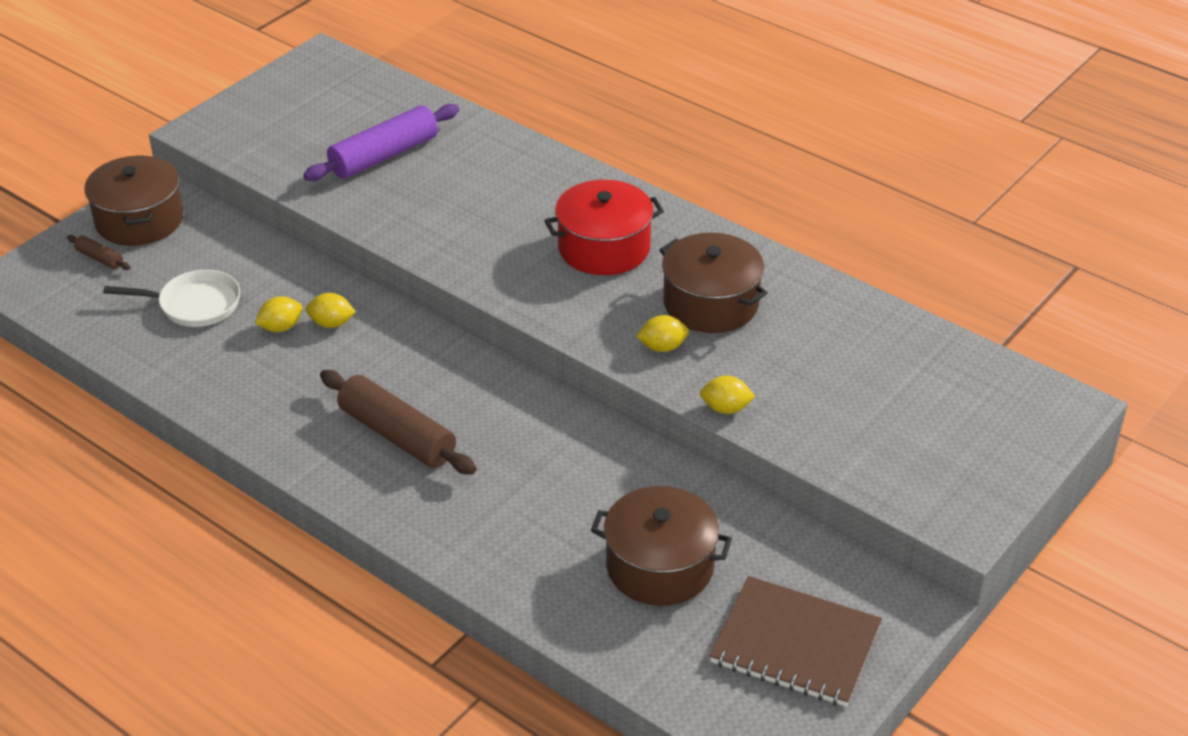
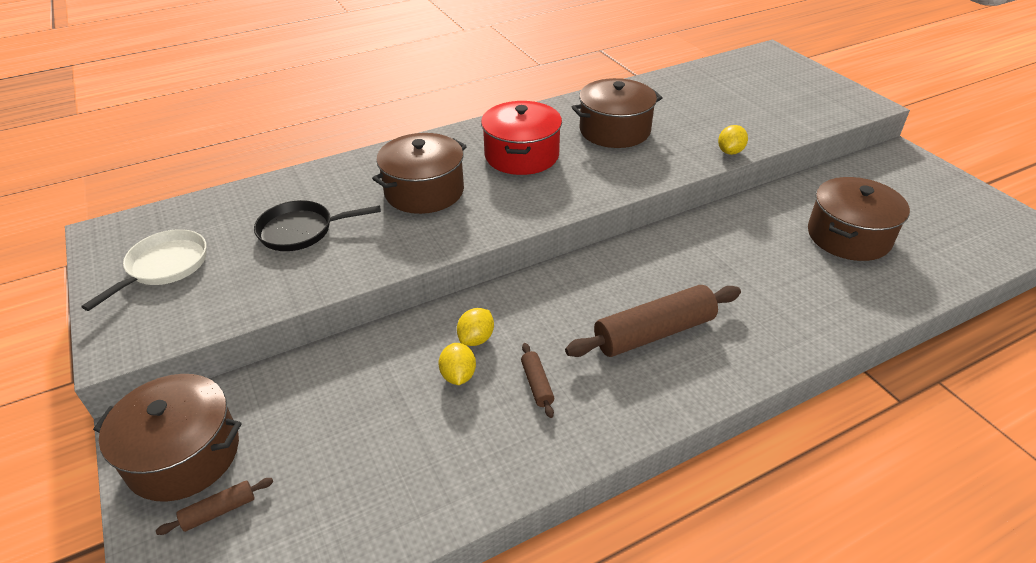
camera: 65 degrees left, 0 degrees up
white pan [103,270,240,327] -> white pan moved to [81,229,207,311]
purple rolling pin [303,104,459,181] -> black pan [254,200,381,251]
yellow lemon [636,315,689,352] -> none
brown notebook [709,576,882,707] -> none
none -> brown pot [372,133,467,214]
none -> brown rolling pin [521,343,554,418]

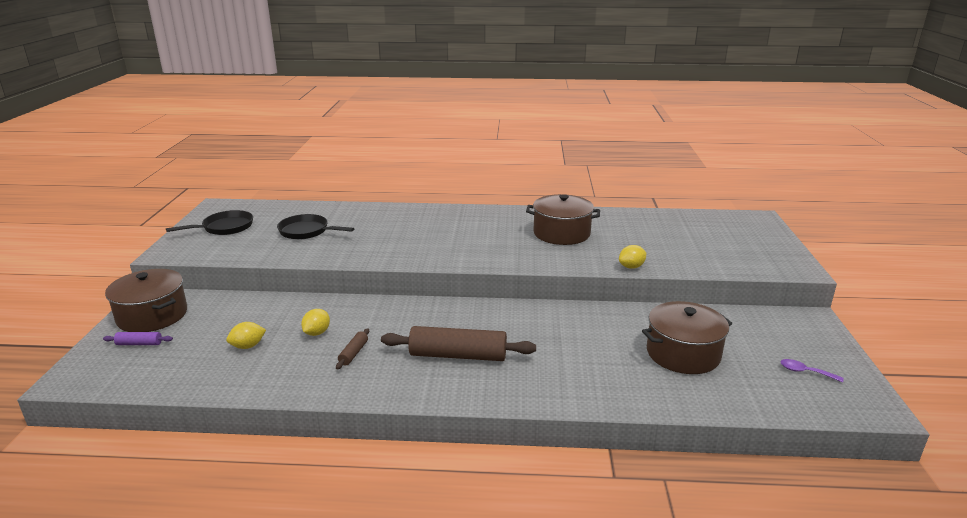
camera: 30 degrees right, 15 degrees down
white pan [81,229,207,311] -> black pan [166,210,253,235]
brown rolling pin [156,478,273,535] -> purple rolling pin [103,332,173,345]
brown pot [372,133,467,214] -> none
yellow lemon [457,308,494,346] -> yellow lemon moved to [226,322,266,349]
red pot [481,101,562,175] -> none
none -> purple spoon [780,359,844,383]

